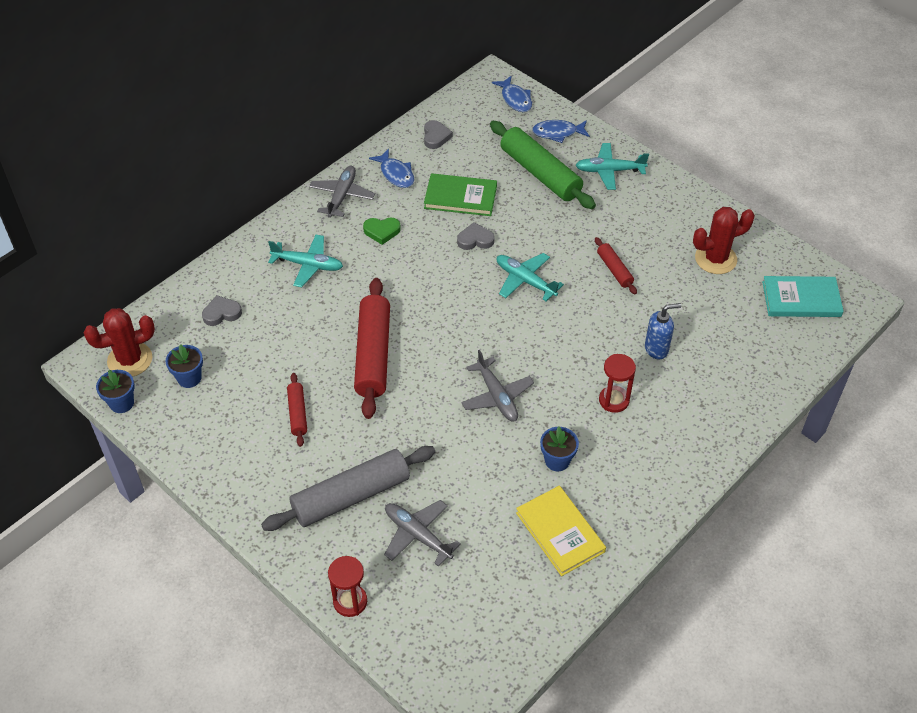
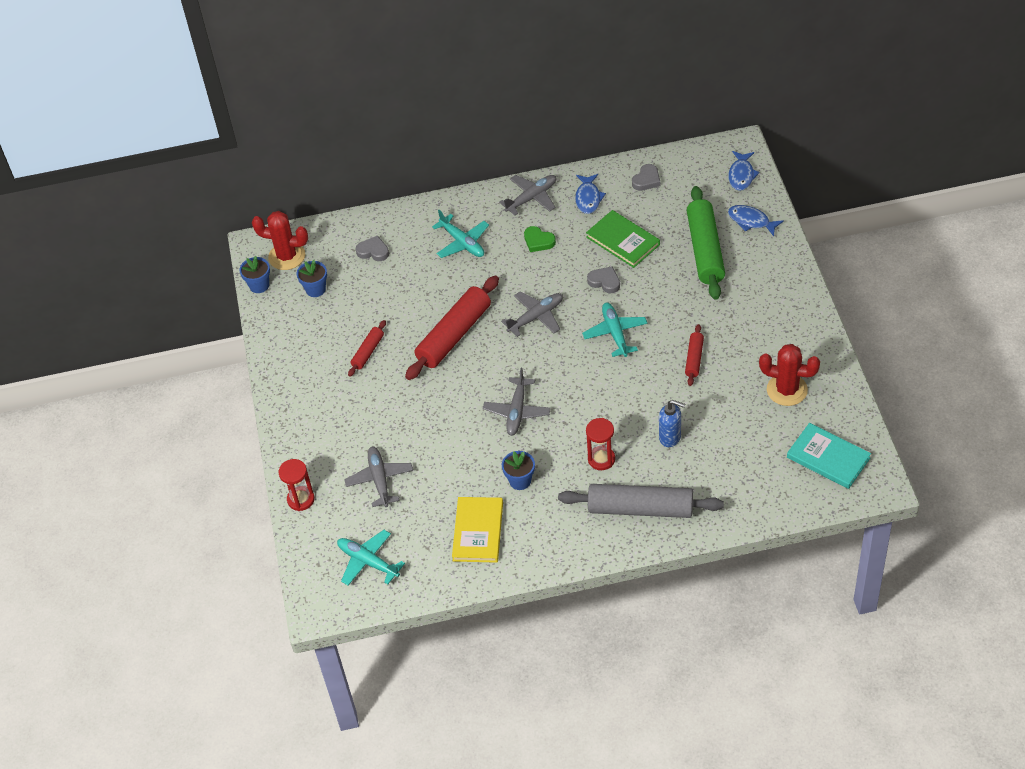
camera: 40 degrees right, 0 degrees up
grey rolling pin [261,446,436,531] -> grey rolling pin moved to [558,484,724,518]
turquoise plane [576,143,649,190] -> turquoise plane moved to [337,530,405,585]
none -> grey plane [501,291,563,337]

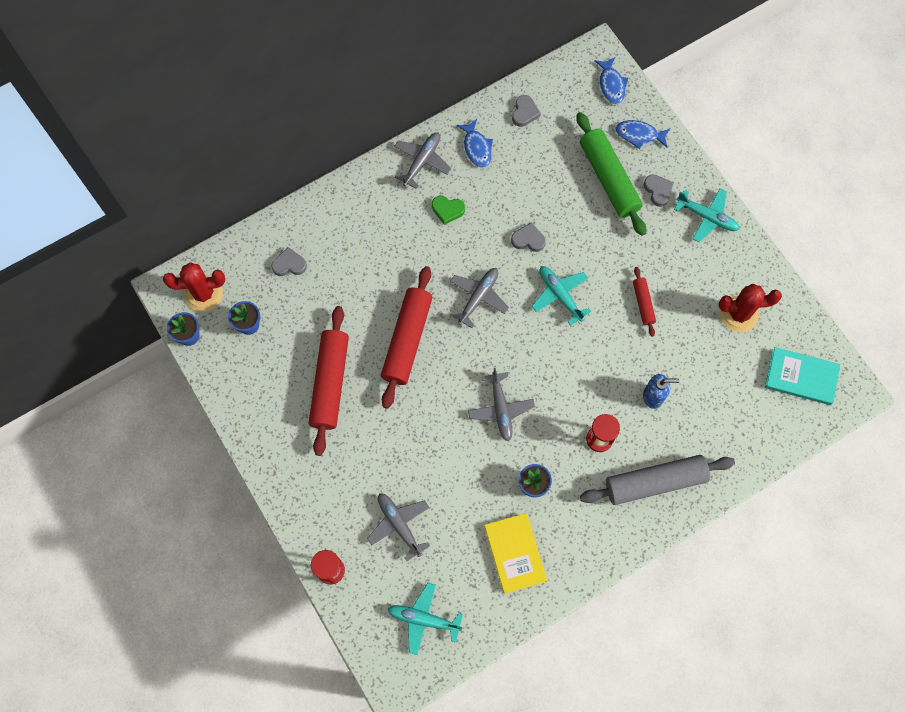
camera: 25 degrees left, 20 degrees up
red rolling pin [348,320,386,377] -> red rolling pin [309,306,349,456], size x2.02
turquoise plane [432,210,489,258] -> turquoise plane moved to [674,188,739,242]
green book [586,210,660,268] -> none
none -> grey heart [644,175,674,207]

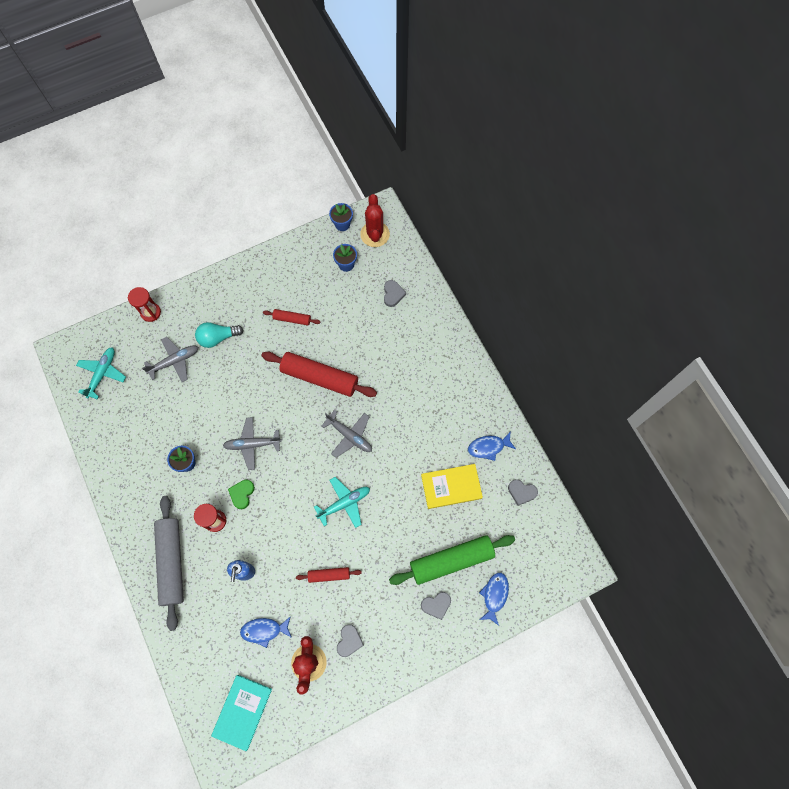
camera: 95 degrees right, 0 degrees up
red rolling pin [309,306,349,456] -> red rolling pin [263,309,321,325], size x0.50
grey plane [394,132,451,189] -> none
green heart [432,196,465,225] -> green heart moved to [228,480,255,509]
yellow book [484,513,547,594] -> yellow book moved to [421,464,483,509]
grey heart [511,223,546,252] -> grey heart moved to [337,624,364,657]
blue fish [594,57,628,104] -> blue fish moved to [240,616,292,648]
turquoise plane [674,188,739,242] -> none
none -> turquoise light bulb [195,322,244,348]

